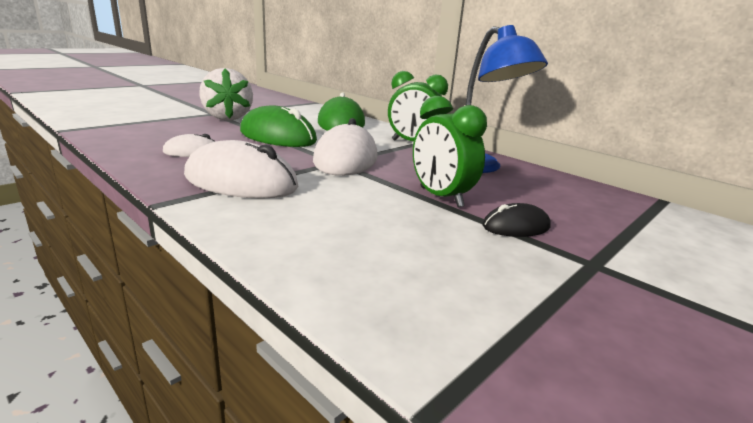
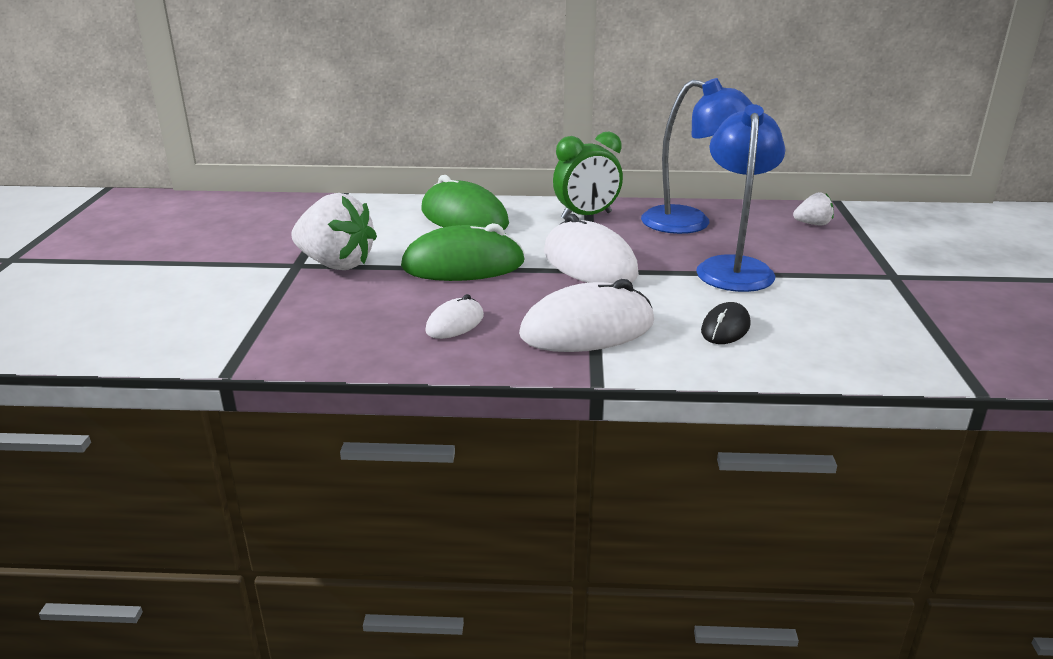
camera: 40 degrees left, 5 degrees up
green clock [413,96,487,208] -> blue lamp [696,104,785,292]
black mouse [483,203,551,237] -> black mouse moved to [701,302,750,344]
none -> white strawberry [793,192,834,225]

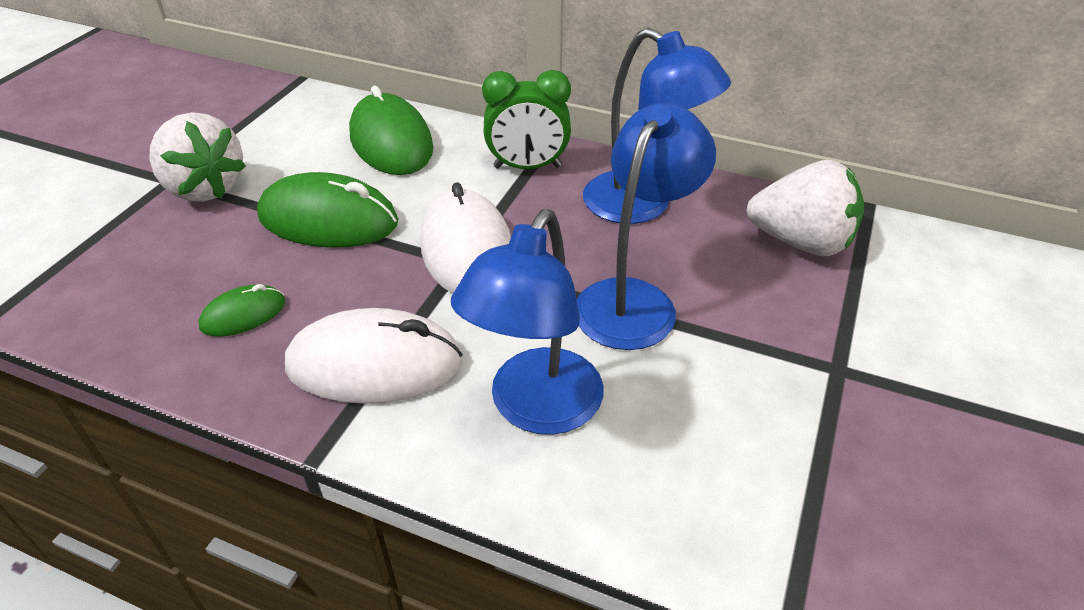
camera: 20 degrees right, 15 degrees up
white mouse [425,294,484,339] -> green mouse [199,284,285,337]
black mouse [701,302,750,344] -> blue lamp [451,209,603,435]
white strawberry [793,192,834,225] -> white strawberry [746,160,864,256], size x2.05

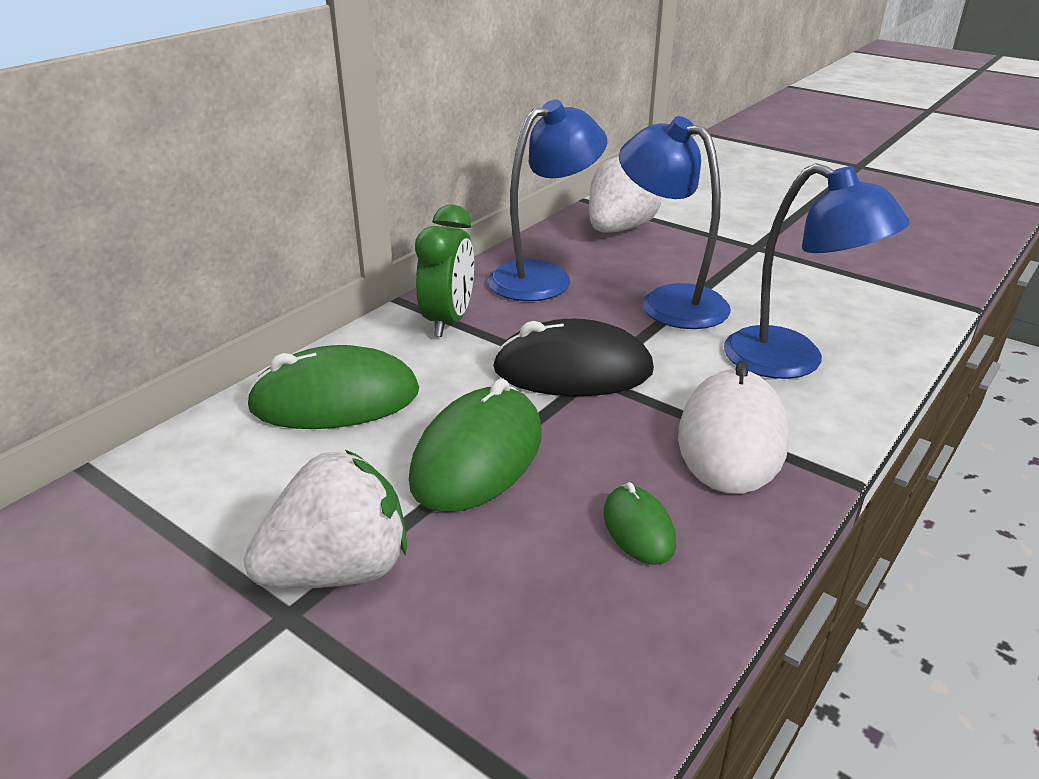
camera: 75 degrees left, 10 degrees down
white mouse [420,182,511,293] -> black mouse [493,319,654,396]

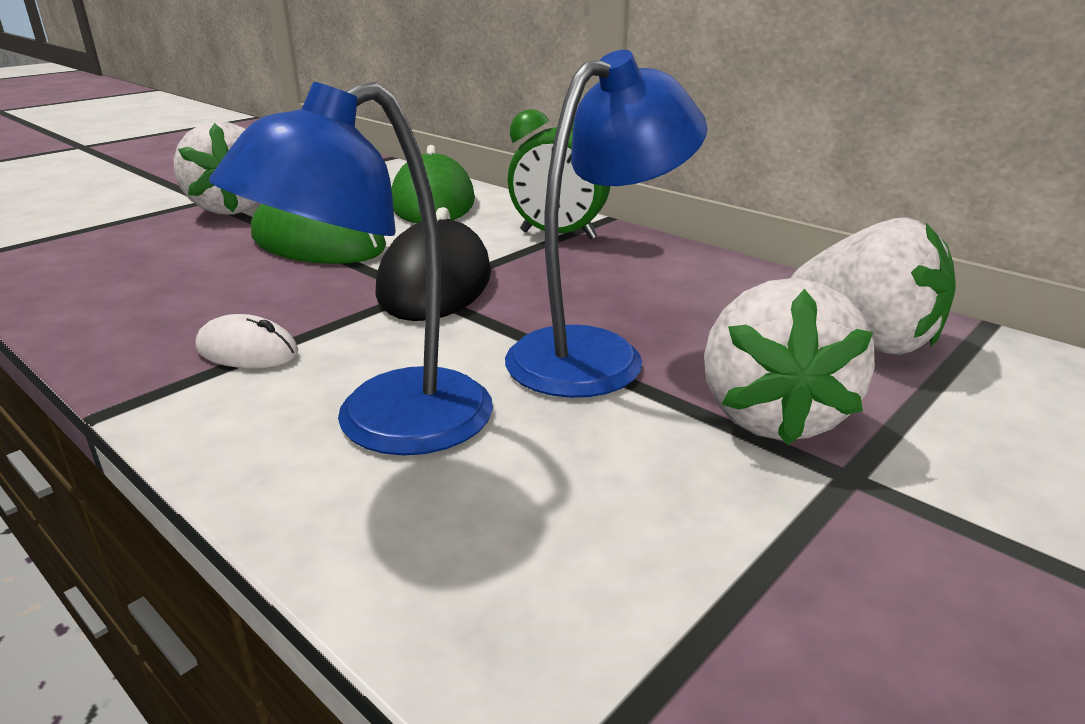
camera: 95 degrees right, 5 degrees down
blue lamp [488,100,607,301] -> none
green mouse [603,482,676,565] -> none
white mouse [678,361,789,494] -> white mouse [195,314,298,368], size x0.52
none -> white strawberry [704,278,875,445]

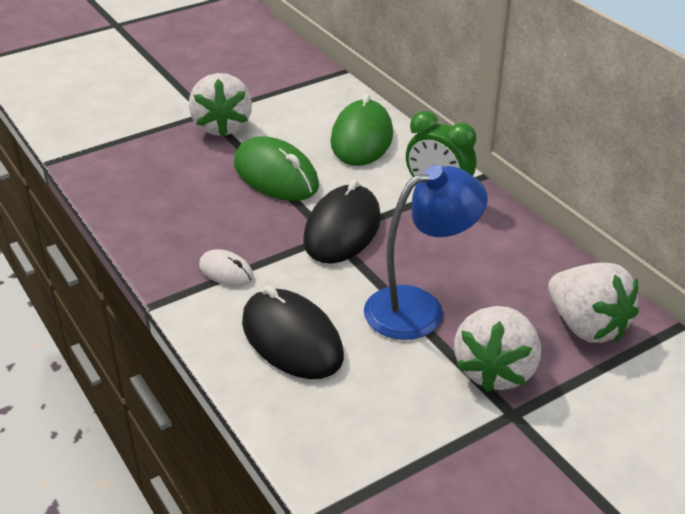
camera: 15 degrees right, 10 degrees up
blue lamp [209,82,493,456] -> black mouse [242,285,344,379]

